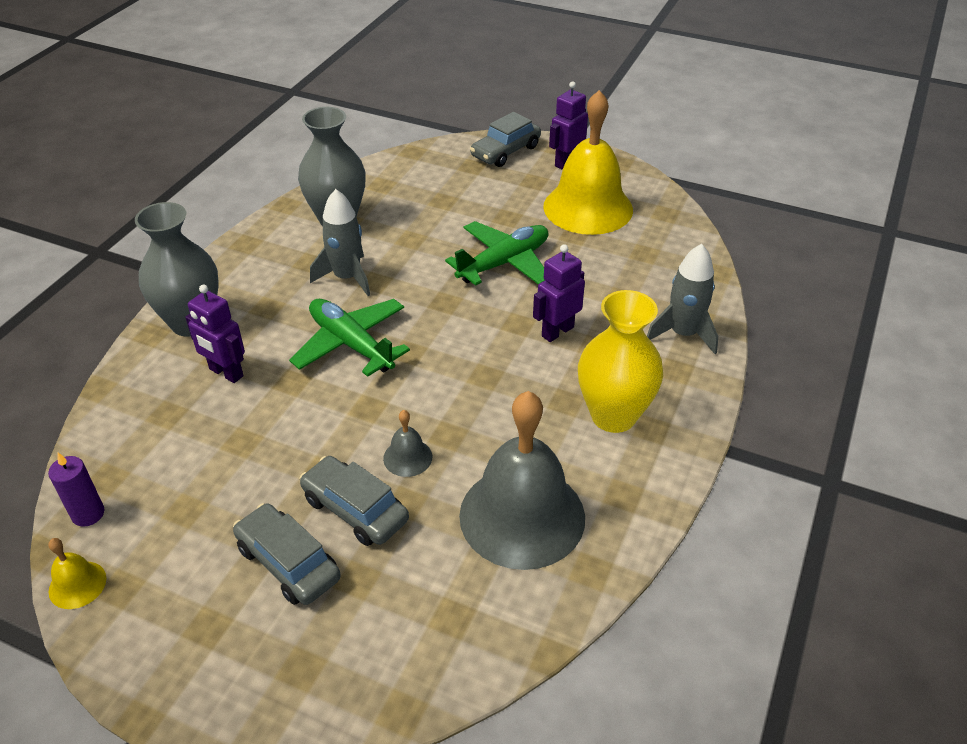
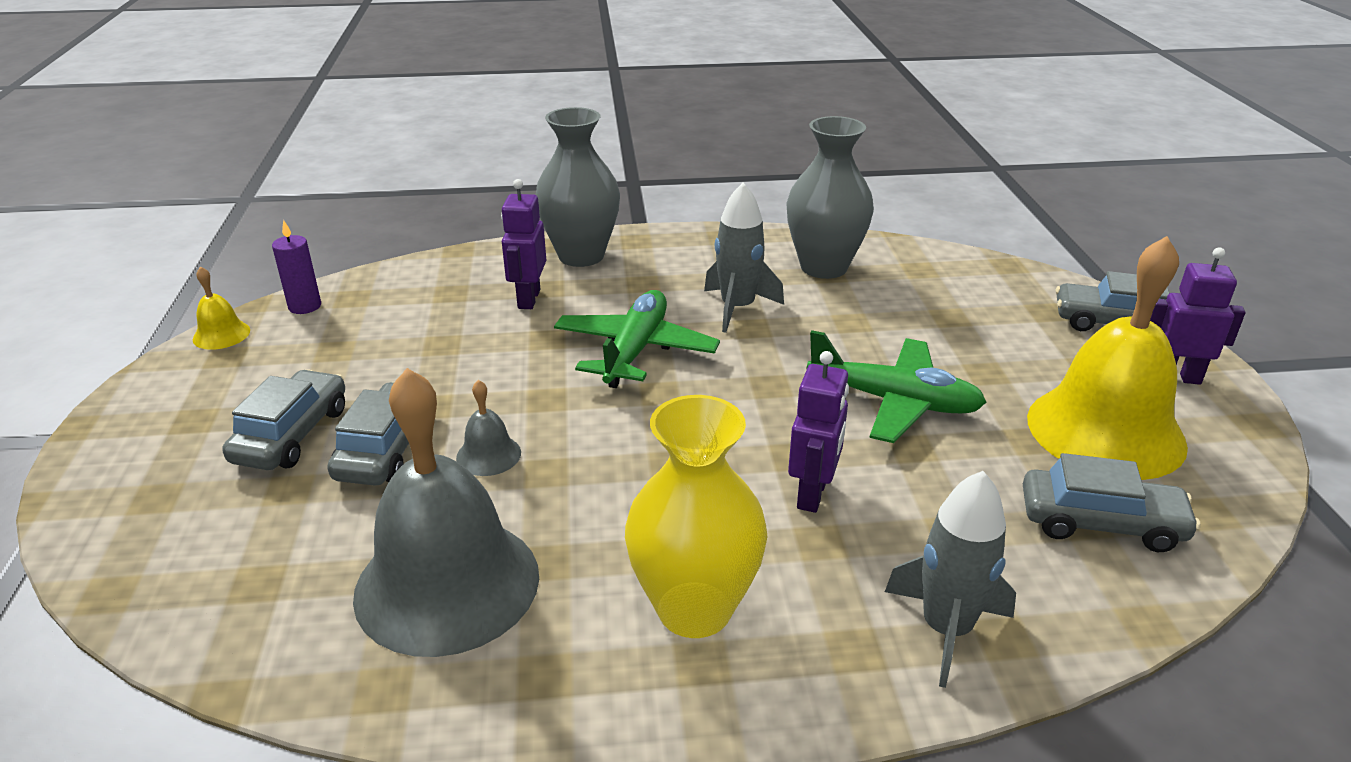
camera: 60 degrees right, 10 degrees down
purple robot [533,244,585,342] -> purple robot turned 90 degrees clockwise [788,351,849,513]
none -> grey car [1023,453,1200,552]

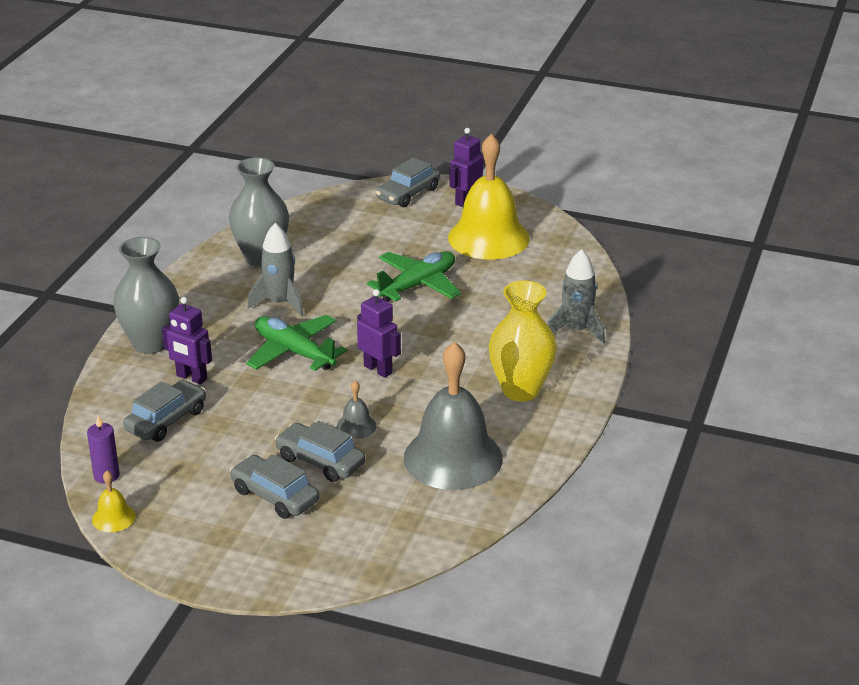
camera: 65 degrees left, 0 degrees up
purple robot [788,351,849,513] -> purple robot moved to [357,289,401,378]
grey car [1023,453,1200,552] -> grey car moved to [123,380,206,442]

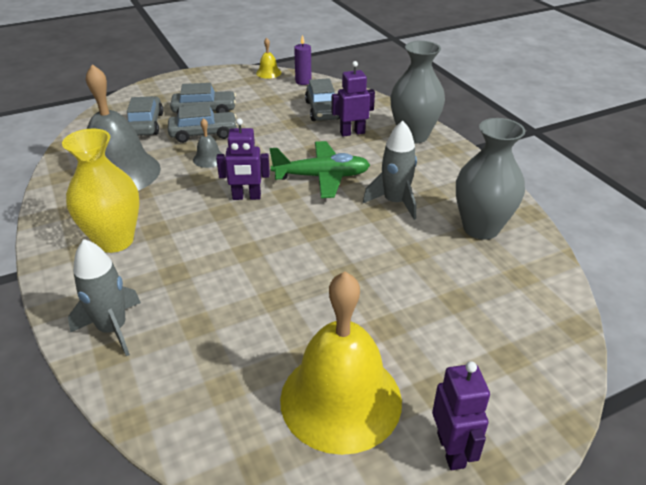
camera: 135 degrees right, 5 degrees up
green plane [367,251,461,302] -> none
grey car [376,157,440,207] -> grey car moved to [127,96,163,136]

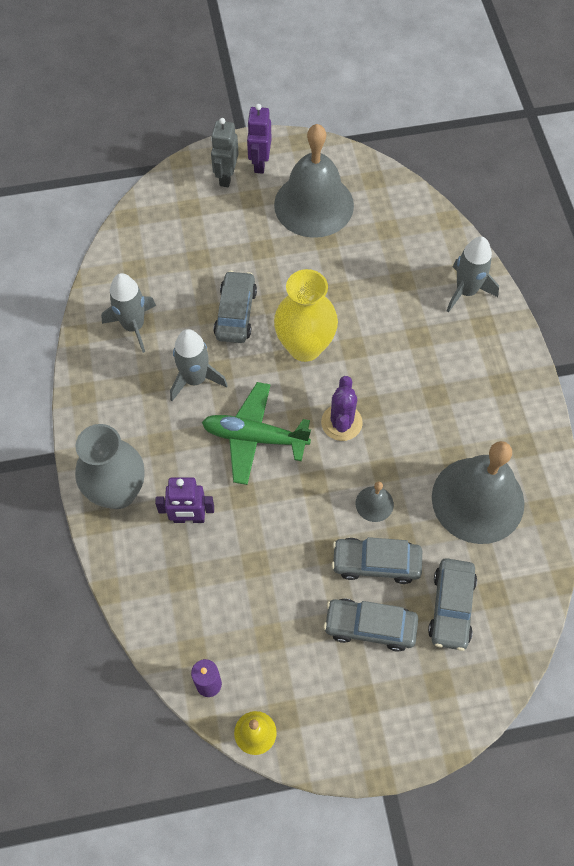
camera: 165 degrees left, 25 degrees up
yellow vase [62,128,140,253] -> yellow vase moved to [274,269,338,362]
purple robot [216,118,270,200] -> purple cactus [321,376,363,441]
yellow bell [280,271,402,455] -> grey bell [274,124,354,238]
grey car [305,78,340,121] -> grey car moved to [213,271,257,343]
grey vase [456,118,525,240] -> grey rocket [101,273,156,353]
none -> grey robot [211,118,239,187]

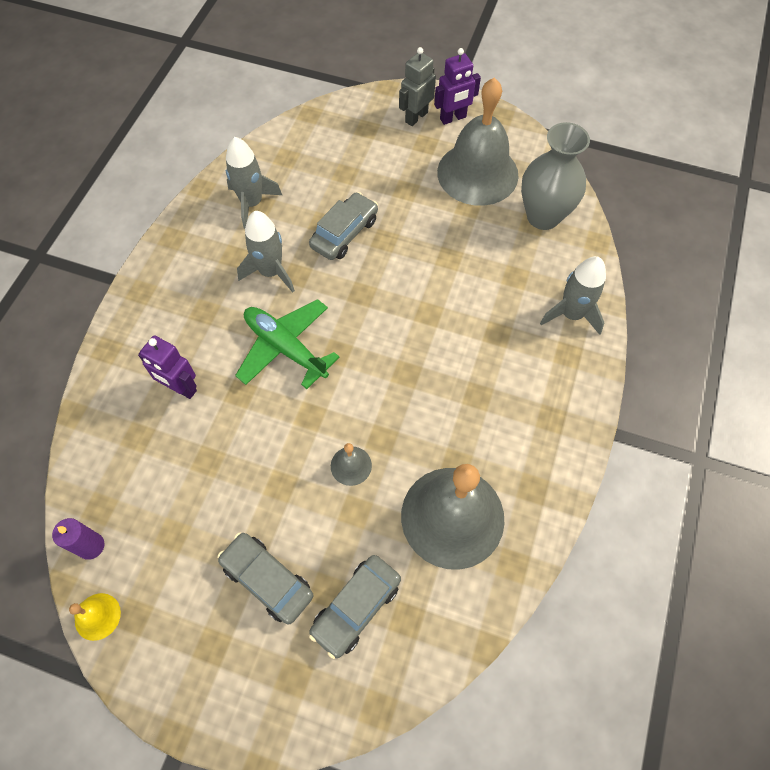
camera: 30 degrees right, 0 degrees up
grey vase [75,424,145,509] -> grey vase moved to [521,122,590,230]
purple robot [247,104,271,174] -> purple robot turned 150 degrees counterclockwise [434,48,481,125]
yellow vase [274,269,338,362] -> none
purple cactus [321,376,363,441] -> none
grey car [332,537,422,584] -> none

